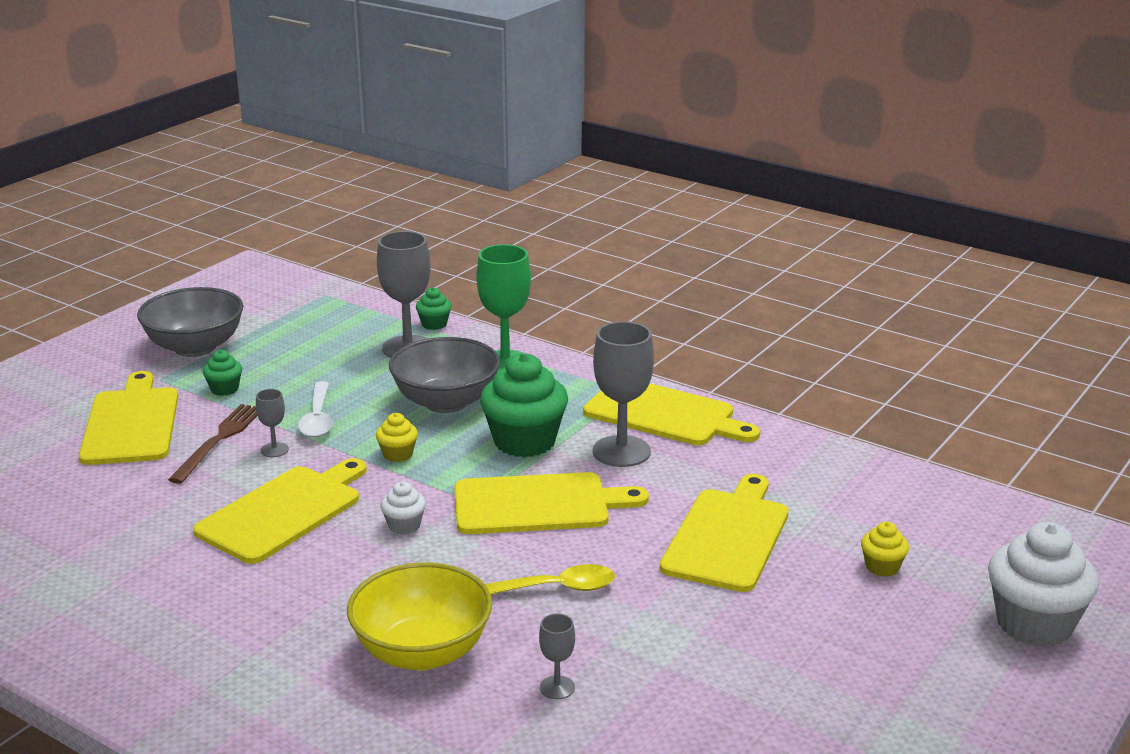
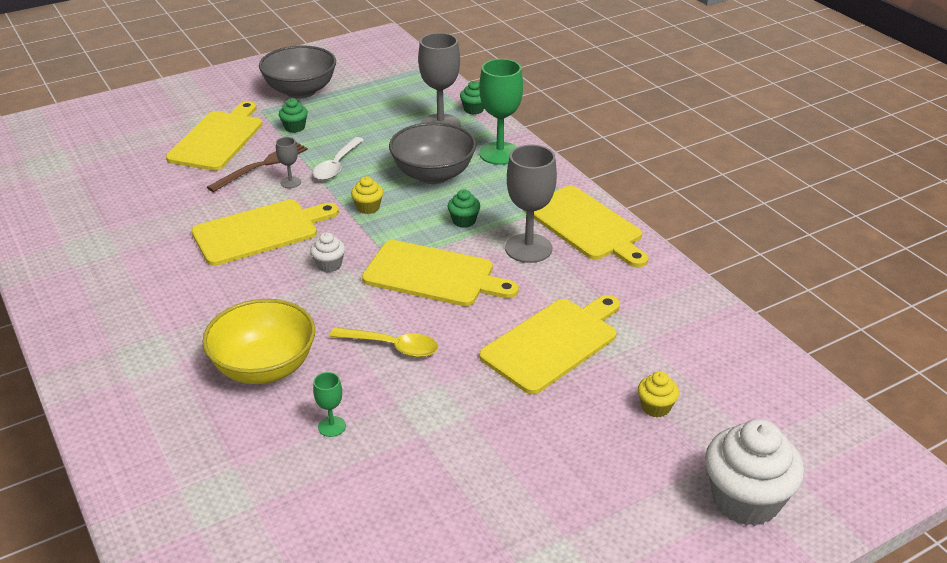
camera: 25 degrees right, 10 degrees up
green cupcake [480,353,568,457] -> green cupcake [448,189,480,228], size x0.47
grey goblet [539,613,575,699] -> green goblet [313,372,346,437]

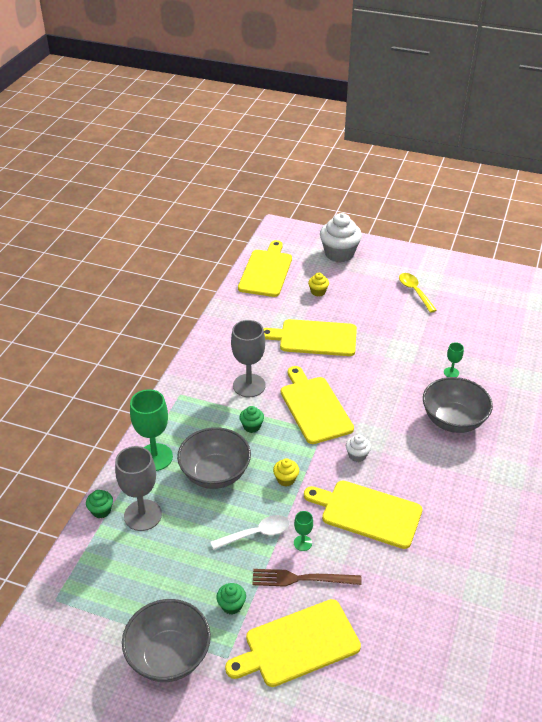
camera: 130 degrees left, 5 degrees up
yellow bowl [202,299,315,384] -> grey bowl [423,377,493,433]
grey goblet [276,137,301,188] -> green goblet [294,511,313,551]
yellow spoon [330,327,438,357] -> yellow spoon moved to [399,273,437,313]
yellow cutting board [525,186,648,267] -> yellow cutting board moved to [238,240,292,297]

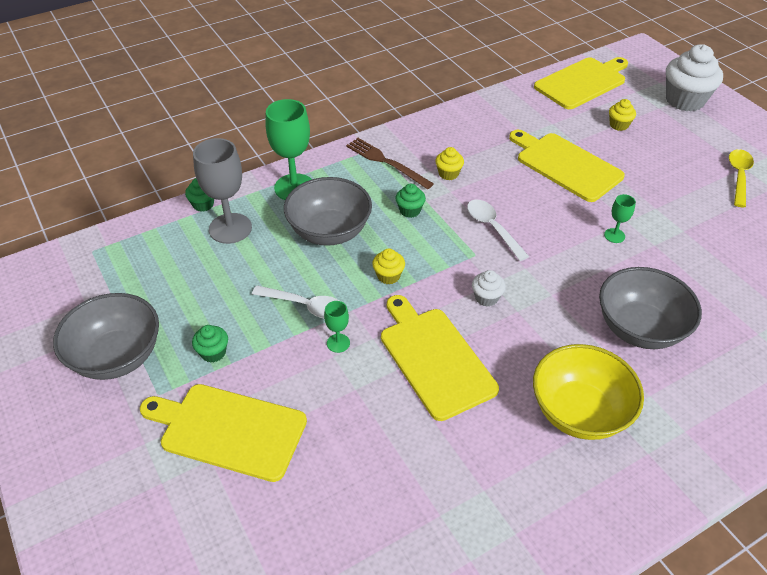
camera: 40 degrees right, 5 degrees up
grey goblet [231,320,265,397] -> yellow cupcake [435,147,464,180]
brown fork [252,569,362,587] -> brown fork moved to [346,138,434,189]
yellow cutting board [281,366,354,444] -> white spoon [467,200,529,261]
green goblet [444,342,464,377] -> green goblet moved to [604,194,636,243]
none -> yellow bowl [533,344,644,440]

